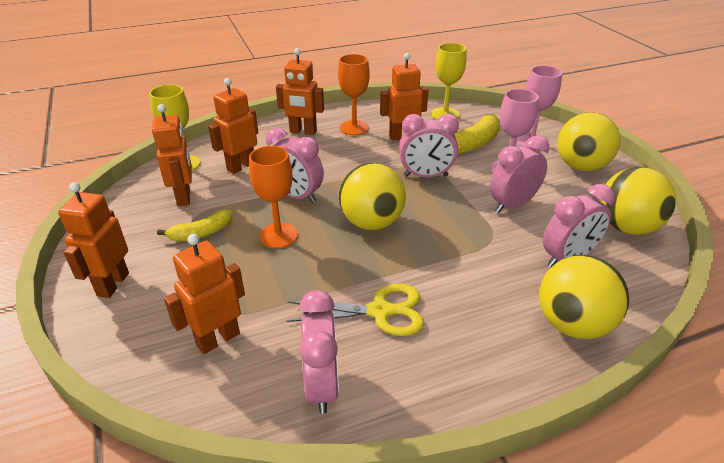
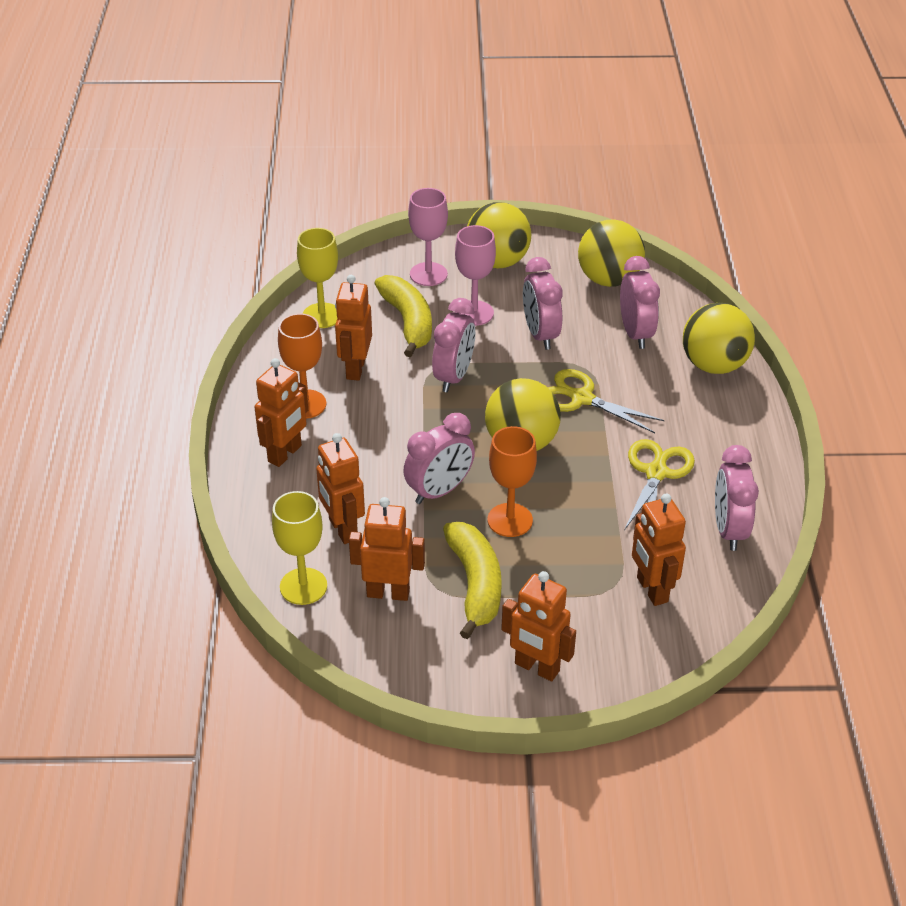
camera: 70 degrees left, 5 degrees up
yellow banana [157,210,233,241] -> yellow banana [443,522,502,639], size x1.60
pink clock [299,290,339,414] -> pink clock turned 105 degrees counterclockwise [715,445,759,551]
none -> yellow scissors [548,369,665,433]

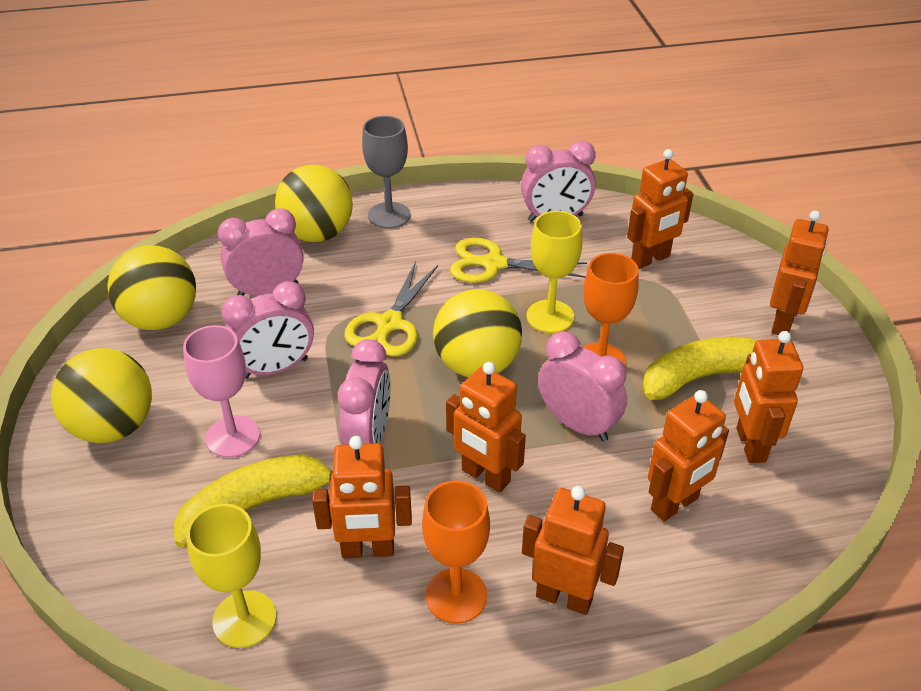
camera: 100 degrees left, 0 degrees up
yellow goblet [272,491,327,605] -> yellow goblet moved to [527,211,582,333]
pink goblet [408,188,448,286] -> none
pink clock [432,298,475,392] -> pink clock turned 90 degrees clockwise [338,339,391,445]
none -> grey goblet [362,116,410,229]
none -> orange robot [446,362,526,493]

